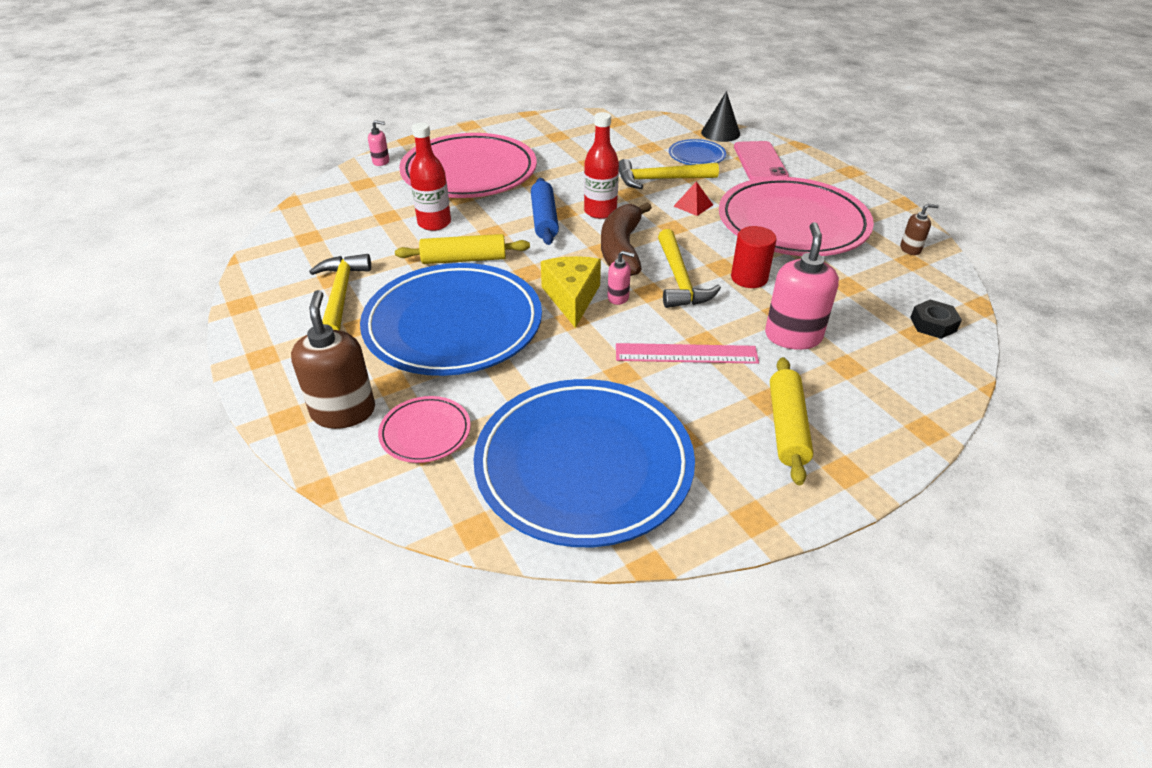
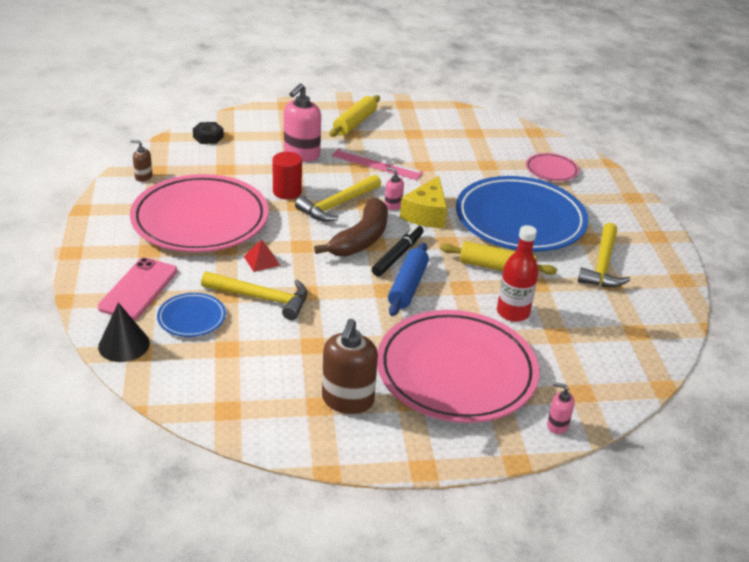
camera: 160 degrees left, 5 degrees down
brown soap dispenser [291,290,375,429] -> brown soap dispenser moved to [322,319,378,414]
blue plate [474,379,695,547] -> none
red bottle [584,112,619,219] -> none
yellow hammer [658,229,721,308] -> yellow hammer turned 150 degrees counterclockwise [295,175,381,222]
none -> black marker [372,225,424,277]

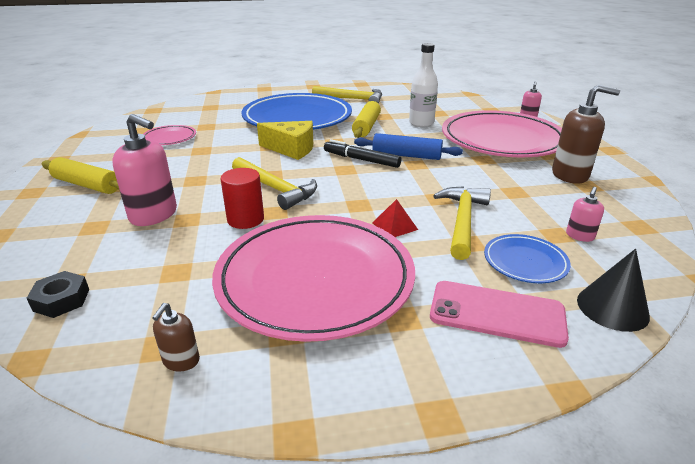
camera: 90 degrees left, 5 degrees down
brown banana [314,198,388,256] -> none
pink ruler [332,148,423,180] -> none
pink soap dispenser [385,167,404,210] -> pink soap dispenser moved to [566,187,604,242]
red bottle [497,225,538,322] -> white bottle [409,43,438,127]
pink plate [526,153,579,181] -> pink plate moved to [143,125,196,145]

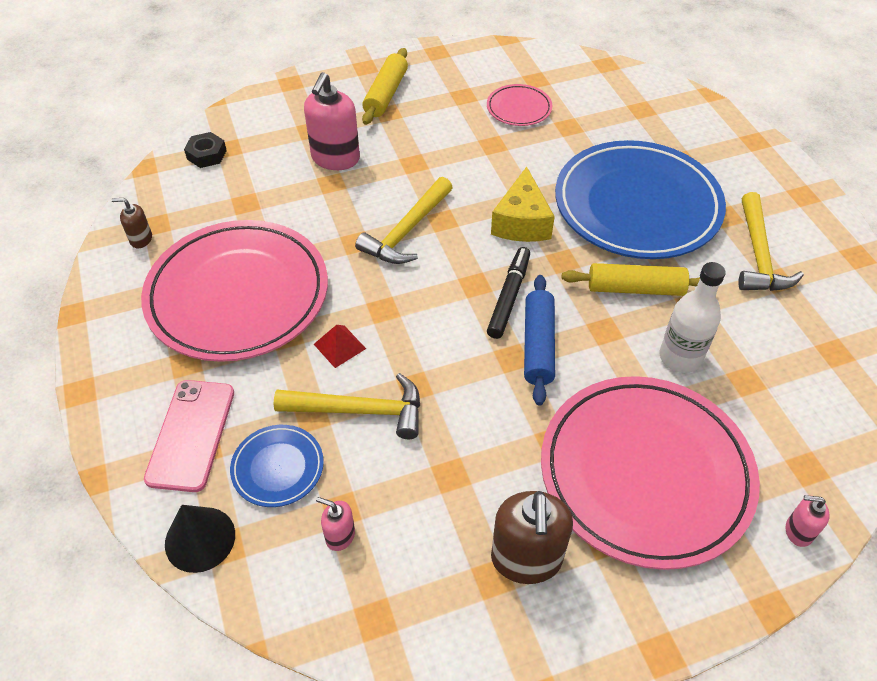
camera: 80 degrees right, 20 degrees up
red cylinder [221,168,264,229] -> none

